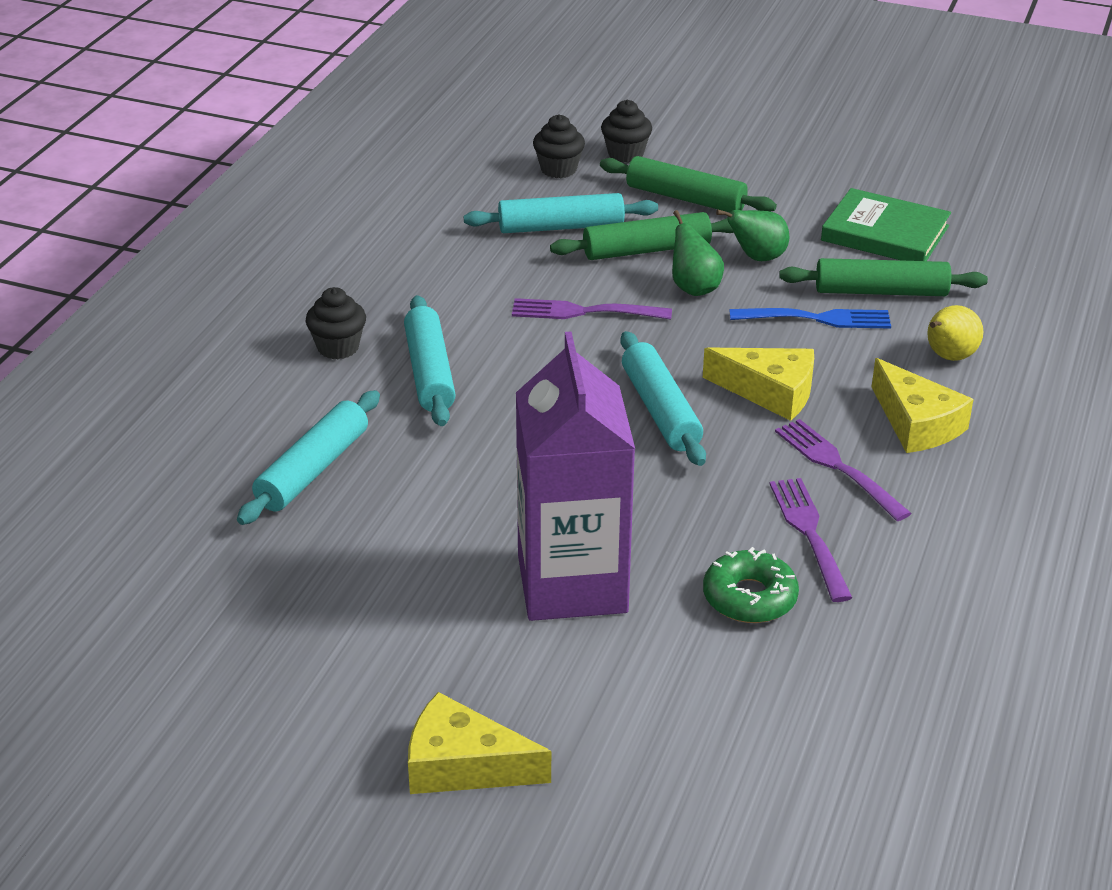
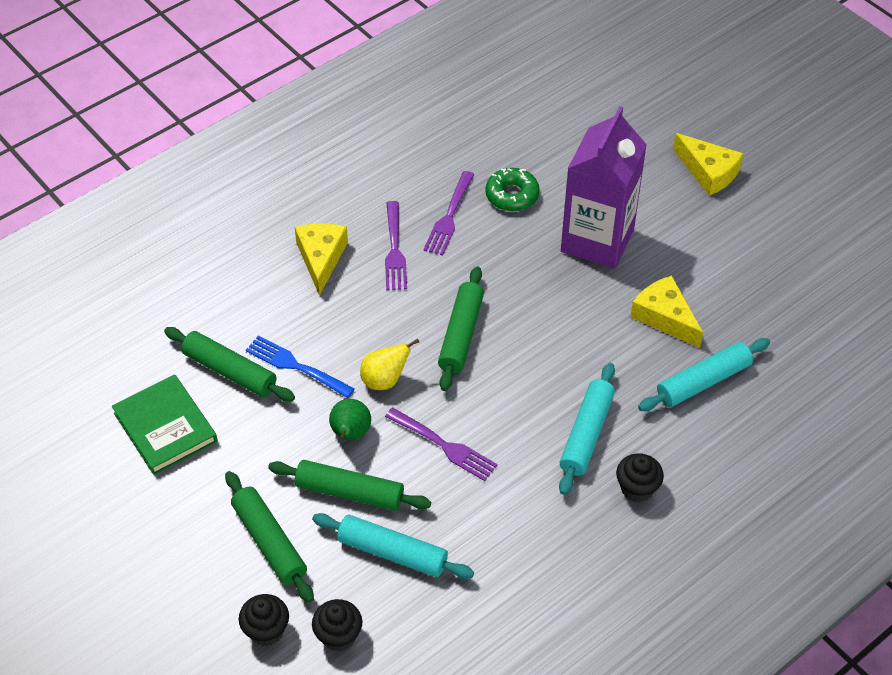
camera: 150 degrees left, 15 degrees up
turquoise rolling pin [620,331,706,466] -> green rolling pin [438,267,484,391]
yellow cheese [703,347,814,421] -> yellow cheese moved to [630,275,703,348]
green pear [716,209,789,261] -> none
yellow pear [927,305,983,361] -> yellow pear moved to [360,339,419,390]

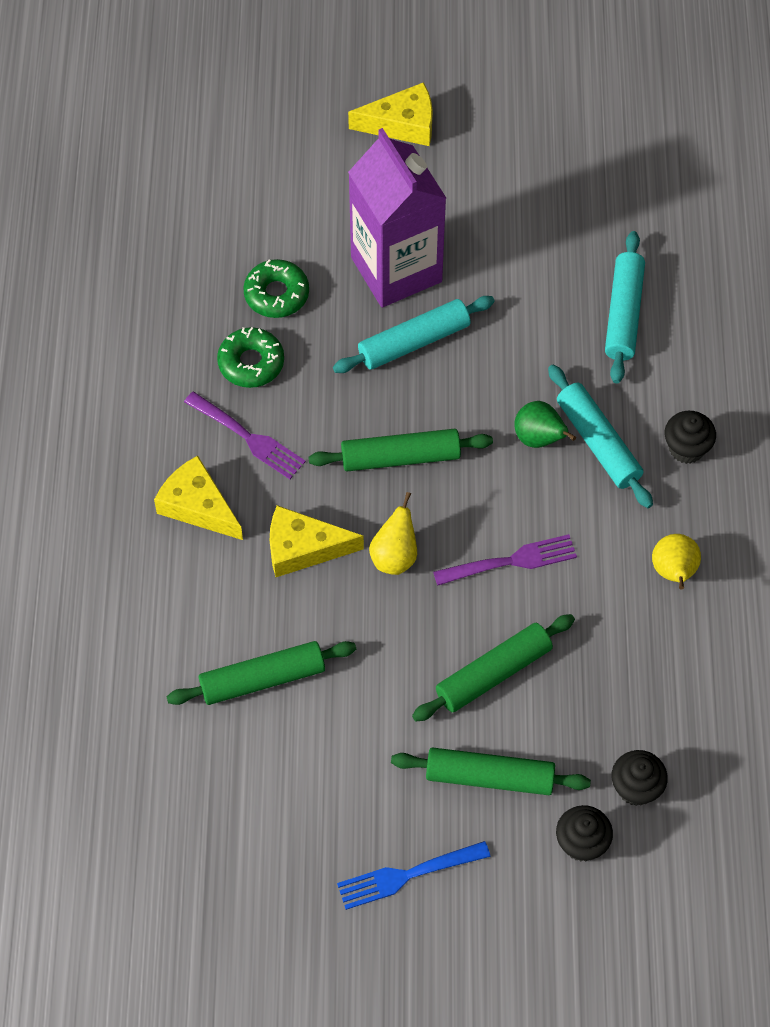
camera: 50 degrees left, 10 degrees up
green book [112,374,218,475] -> none
blue fork [246,335,355,398] -> blue fork moved to [337,841,491,910]
turquoise rolling pin [312,513,474,579] -> turquoise rolling pin moved to [333,296,495,373]
green pear [329,399,371,440] -> green pear moved to [514,401,576,448]
purple fork [423,171,475,256] -> green donut [217,327,284,388]
green rolling pin [438,267,484,391] -> green rolling pin turned 60 degrees counterclockwise [308,429,493,471]
yellow cheese [630,275,703,348] -> yellow cheese moved to [270,505,364,577]
none -> yellow pear [652,534,701,589]

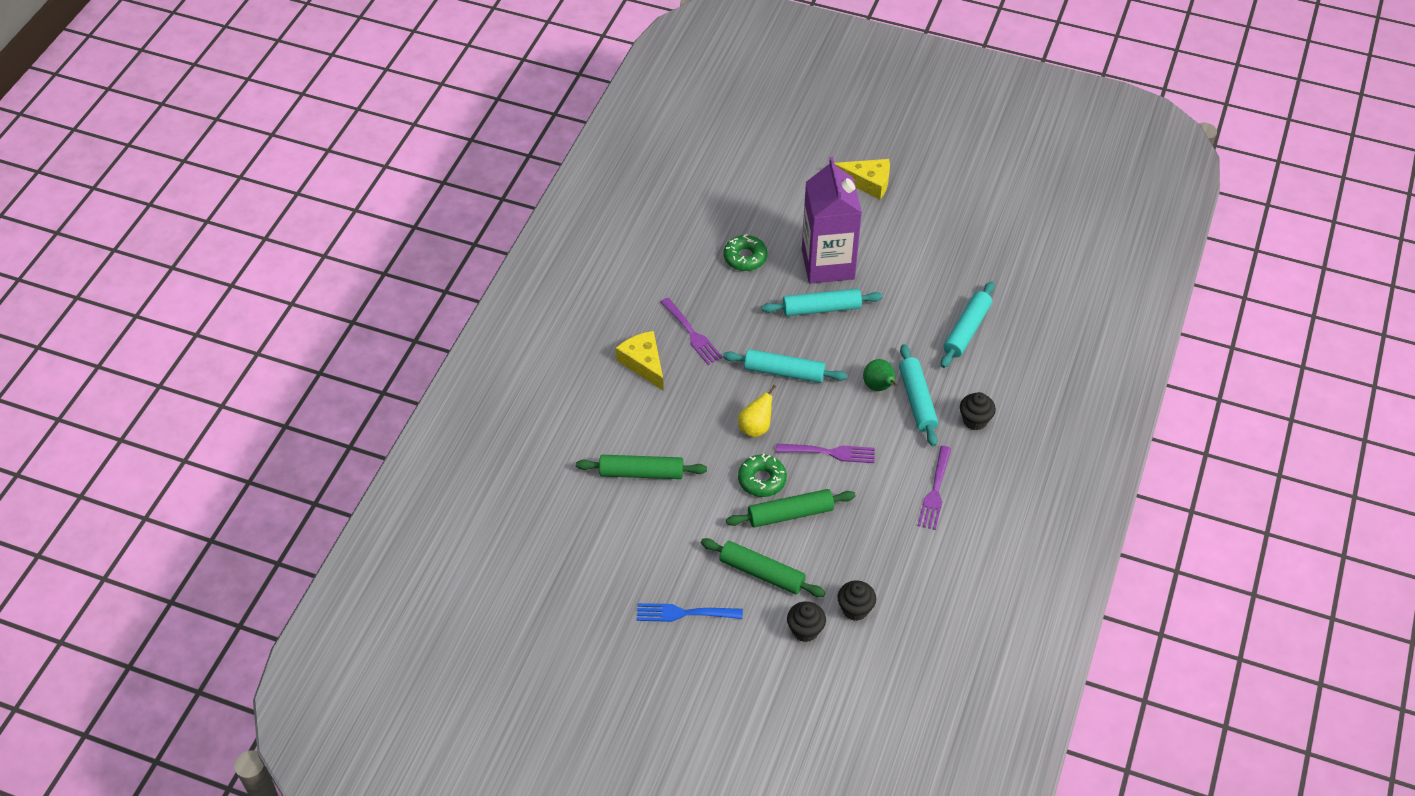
camera: 20 degrees right, 10 degrees down
green donut [217,327,284,388] -> green donut moved to [738,454,787,497]
yellow cheese [270,505,364,577] -> none
green rolling pin [308,429,493,471] -> turquoise rolling pin [723,349,847,383]
yellow pear [652,534,701,589] -> purple fork [918,446,951,530]

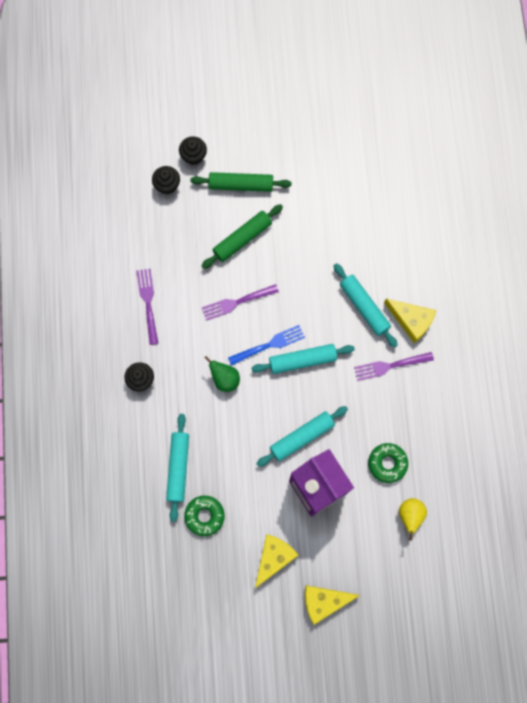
camera: 155 degrees right, 25 degrees up
green rolling pin [576,455,707,479] -> none
blue fork [637,603,743,622] -> blue fork moved to [228,325,305,366]
purple fork [661,298,722,365] -> purple fork turned 45 degrees counterclockwise [354,352,434,381]
yellow pear [738,385,776,438] -> yellow pear moved to [399,498,427,540]
green donut [738,454,787,497] -> green donut moved to [184,496,225,536]
turquoise rolling pin [899,344,938,446] -> turquoise rolling pin moved to [333,263,398,348]
none -> yellow cheese [255,534,298,588]

